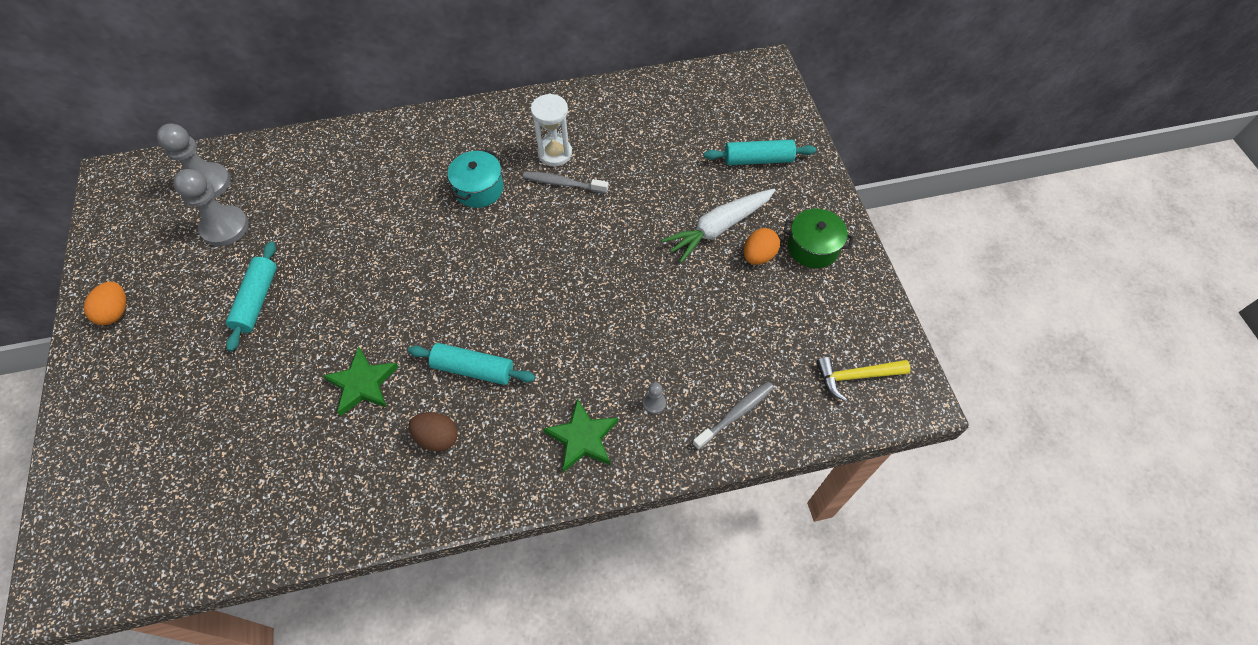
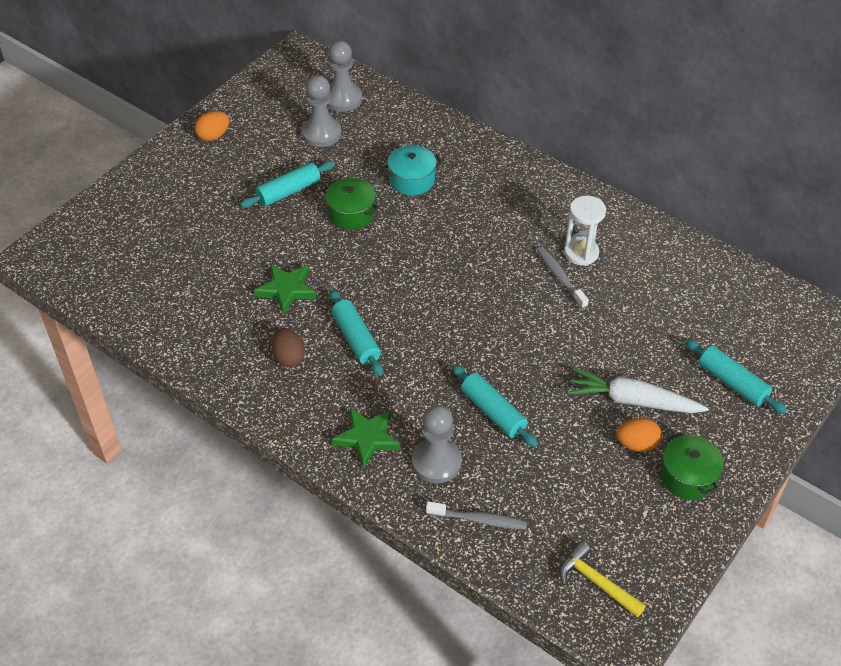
camera: 50 degrees right, 10 degrees down
turquoise pot [448,149,503,208] -> turquoise pot moved to [382,145,442,196]
grey pawn [643,382,666,414] -> grey pawn [412,405,462,483], size x2.25
none -> green pot [323,178,379,230]
none -> turquoise rolling pin [452,365,538,447]

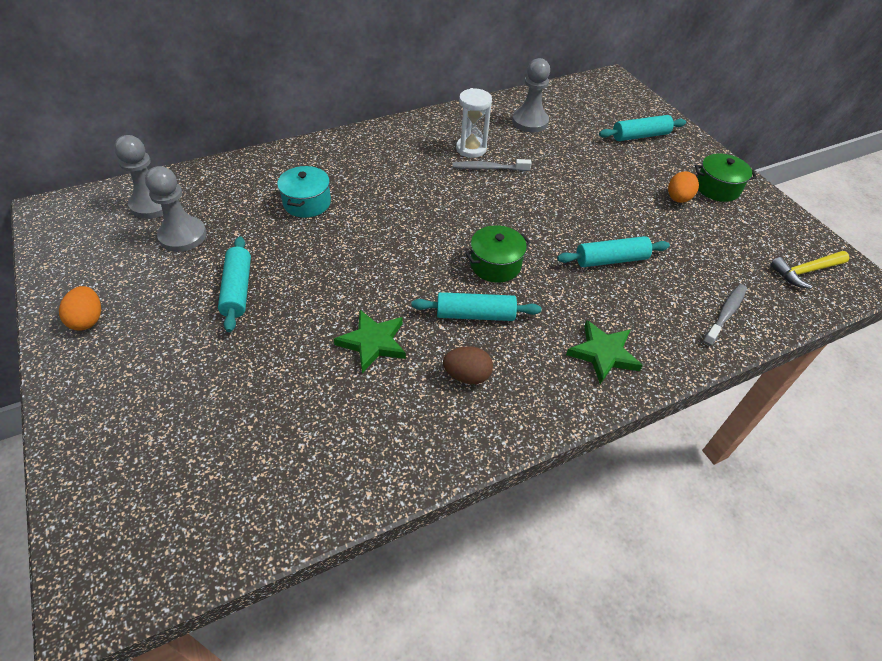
camera: 65 degrees left, 0 degrees up
green pot [323,178,379,230] -> green pot moved to [465,225,530,283]
grey pawn [412,405,462,483] -> grey pawn moved to [512,58,550,132]
white carrot [568,368,709,413] -> none

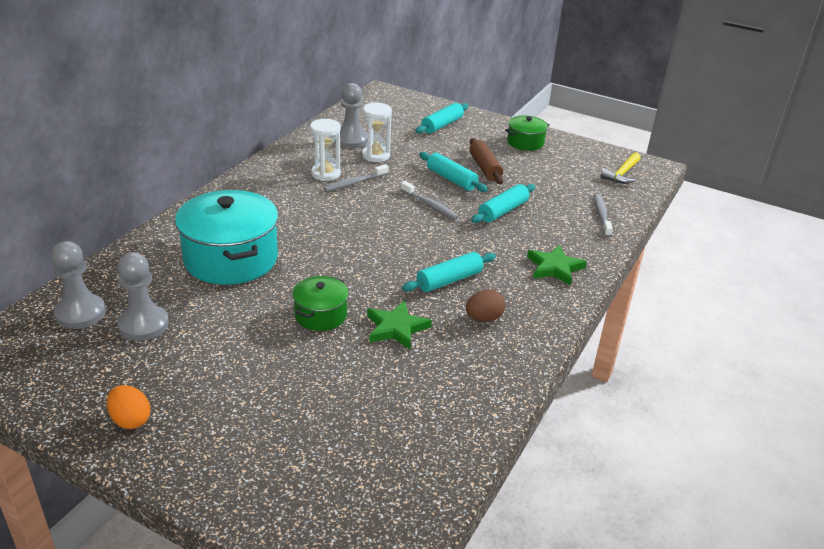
camera: 35 degrees left, 15 degrees down
turquoise rolling pin [218,236,251,332] -> turquoise rolling pin moved to [419,152,488,192]
turquoise pot [277,166,331,218] -> turquoise pot [175,190,278,285], size x1.93
green pot [465,225,530,283] -> green pot moved to [292,276,349,331]
orange egg [668,171,699,203] -> none
none -> white hourglass [362,102,392,162]
none -> grey toothbrush [401,181,459,220]
none -> brown rolling pin [469,138,503,184]

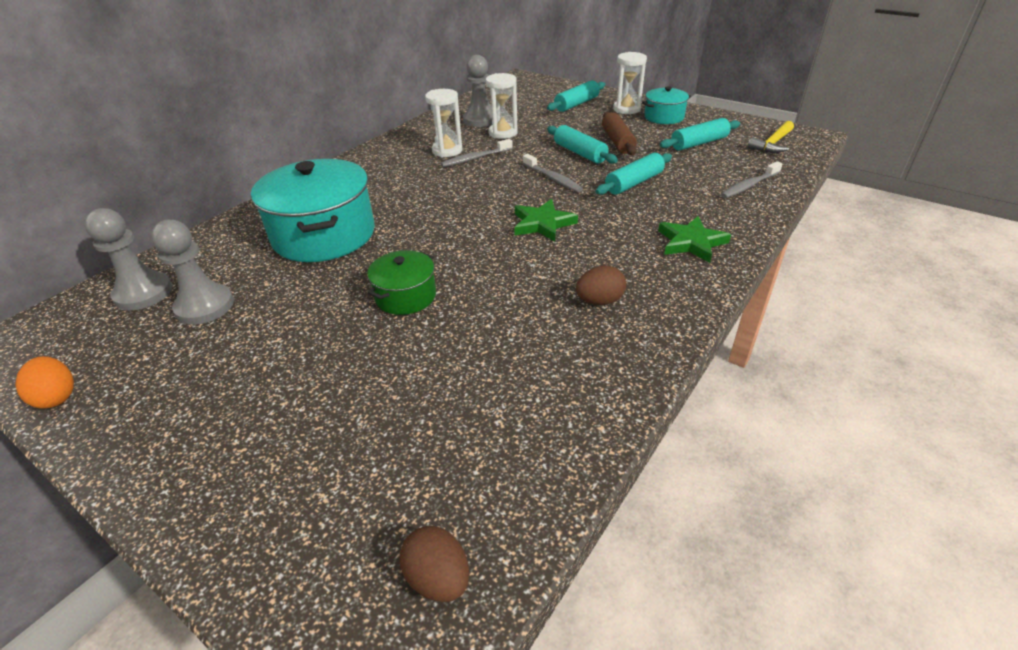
camera: 10 degrees right, 5 degrees up
orange egg [107,385,150,429] -> orange egg moved to [15,356,74,409]
green star [367,300,432,349] -> green star moved to [514,199,578,242]
turquoise rolling pin [402,252,496,292] -> turquoise rolling pin moved to [660,118,740,150]
green pot [505,116,550,151] -> turquoise pot [642,87,691,124]
grey toothbrush [594,194,613,237] -> grey toothbrush turned 135 degrees counterclockwise [721,161,782,198]
none -> brown egg [400,526,469,602]
none -> white hourglass [613,52,647,114]

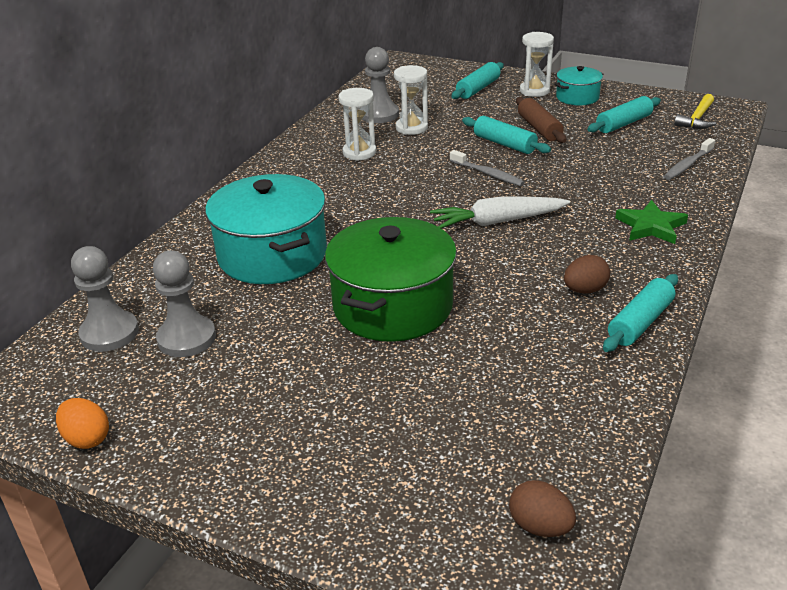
camera: 10 degrees left, 5 degrees down
green pot [367,250,436,315] -> green pot [325,217,457,342], size x1.93
grey toothbrush [441,139,513,167] -> none
green star [514,199,578,242] -> white carrot [430,197,570,229]
turquoise rolling pin [595,153,672,195] -> turquoise rolling pin moved to [603,274,678,352]

